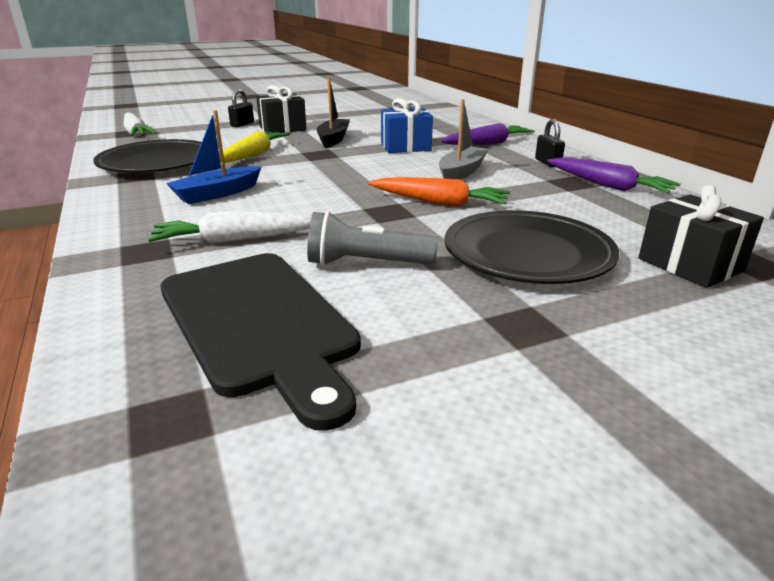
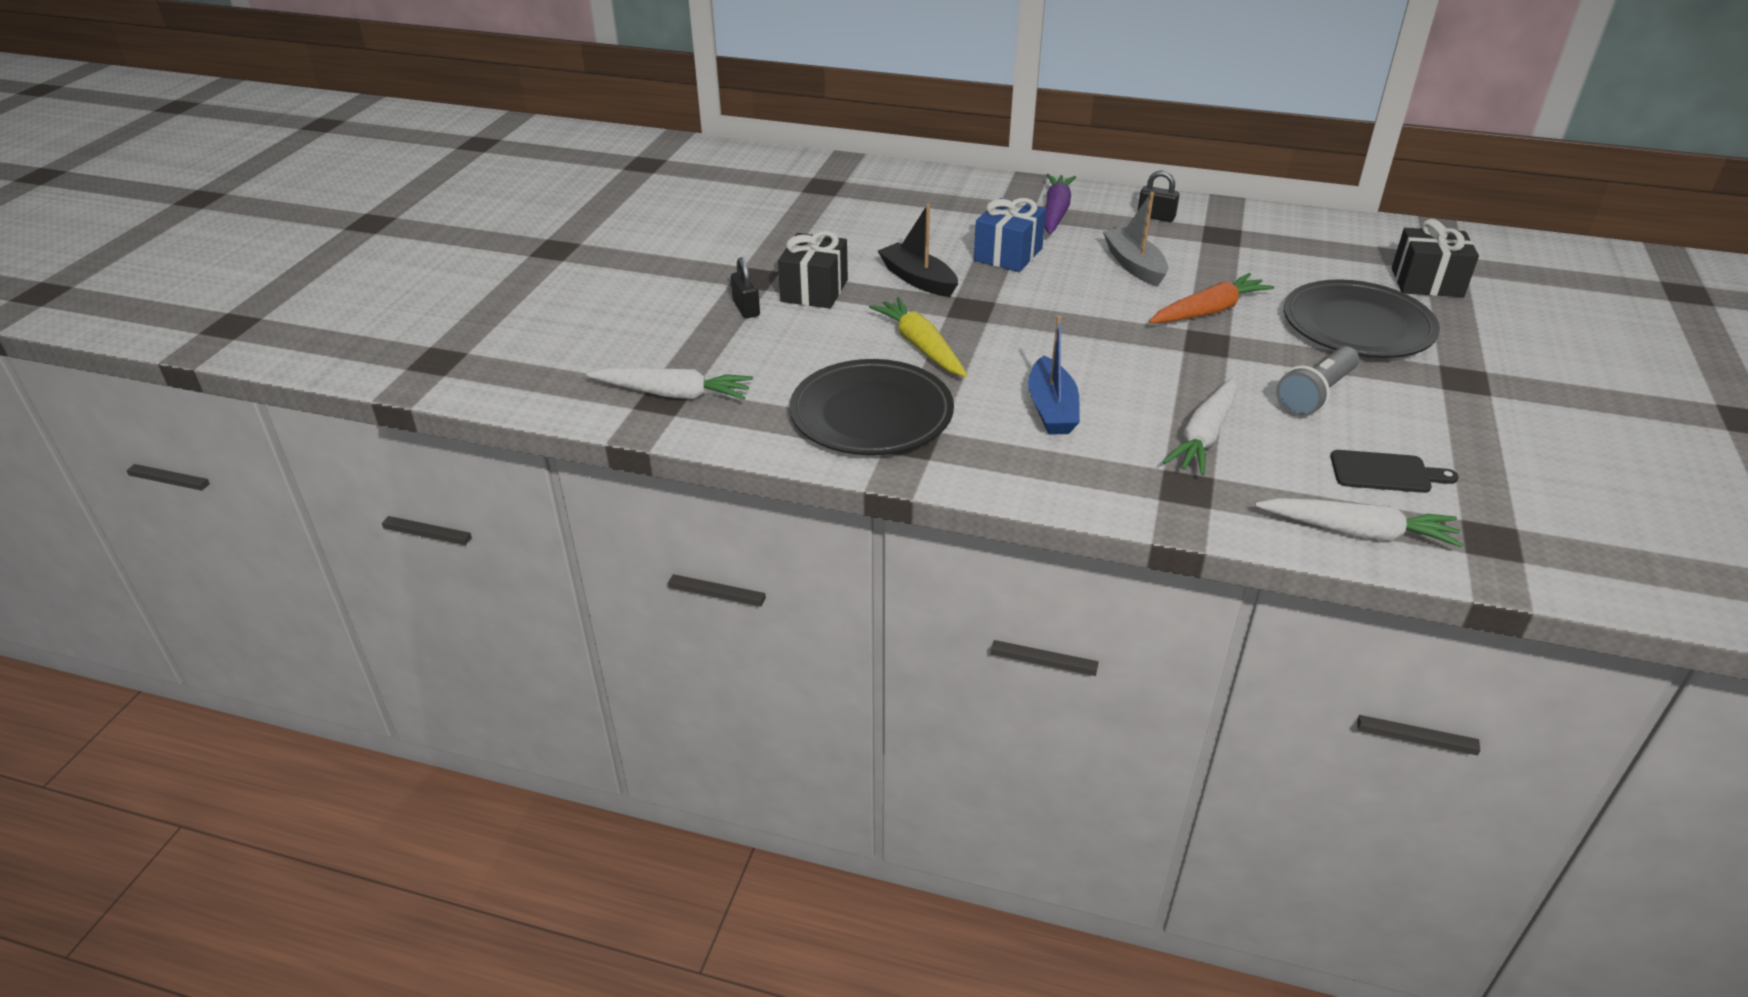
camera: 50 degrees left, 10 degrees up
black cutting board [160,253,361,431] -> black cutting board [1331,450,1459,493], size x0.47
purple carrot [547,158,681,194] -> none
none -> white carrot [1255,498,1463,547]

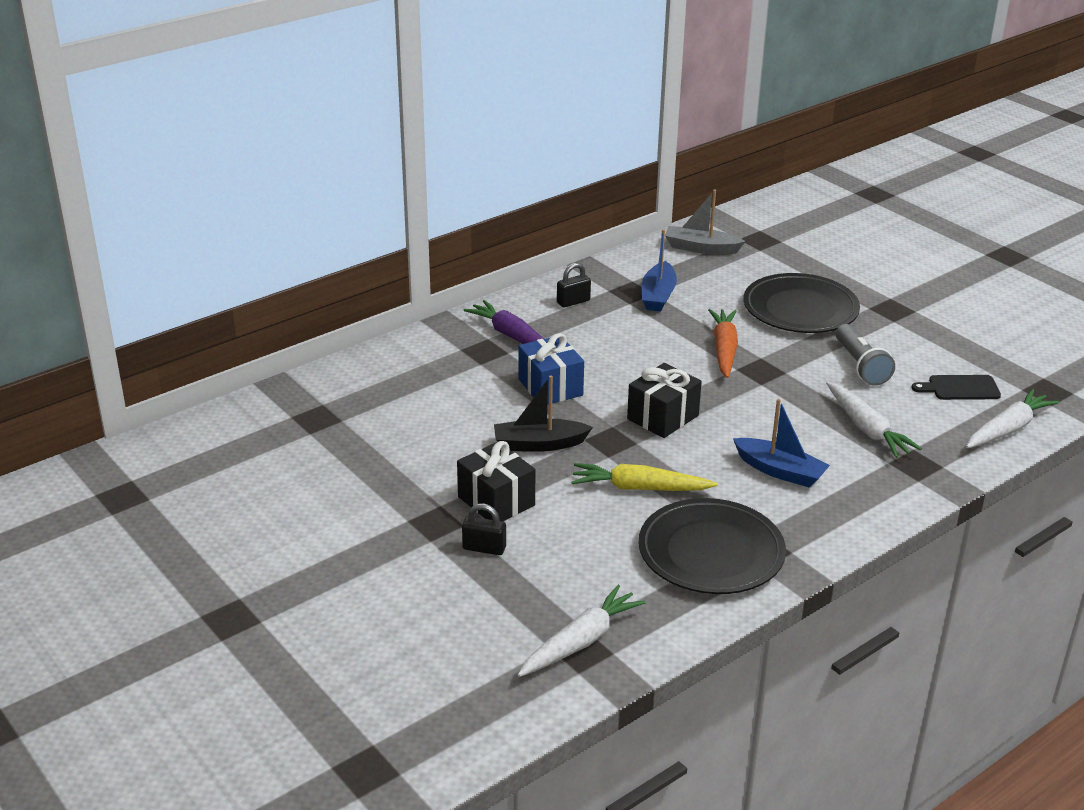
camera: 55 degrees left, 5 degrees down
grey boat [1103,192,1168,287] -> grey boat moved to [665,190,746,255]
black cutting board [1331,450,1459,493] -> black cutting board turned 135 degrees counterclockwise [912,375,1001,400]
black gift [1392,219,1479,297] -> black gift moved to [627,363,702,438]
none -> blue boat [642,229,677,312]

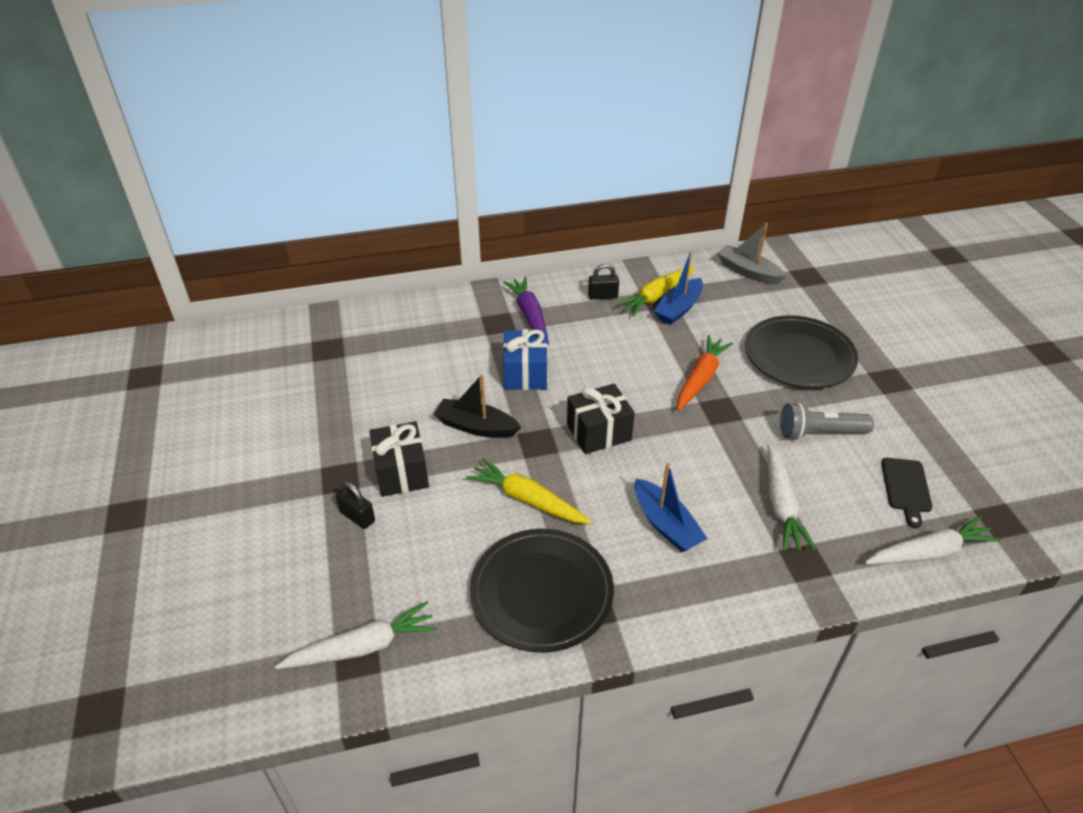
camera: 25 degrees right, 10 degrees up
grey flashlight [836,324,895,386] -> grey flashlight turned 75 degrees clockwise [780,402,874,440]
black cutting board [912,375,1001,400] -> black cutting board turned 105 degrees counterclockwise [881,458,932,528]
none -> yellow carrot [616,266,695,316]

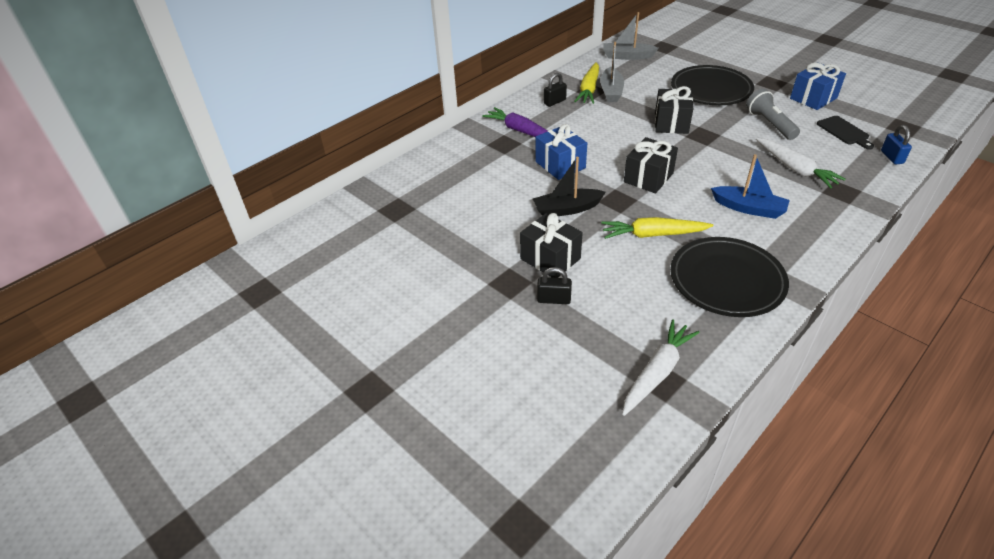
camera: 30 degrees left, 0 degrees up
blue boat [654,252,703,325] -> grey boat [600,42,624,102]
orange carrot [677,335,733,411] -> black gift [655,86,693,134]
grey flashlight [780,402,874,440] -> grey flashlight turned 105 degrees clockwise [746,89,800,140]
white carrot [865,516,1001,564] -> blue padlock [881,125,912,164]
none -> blue gift [790,63,846,110]

